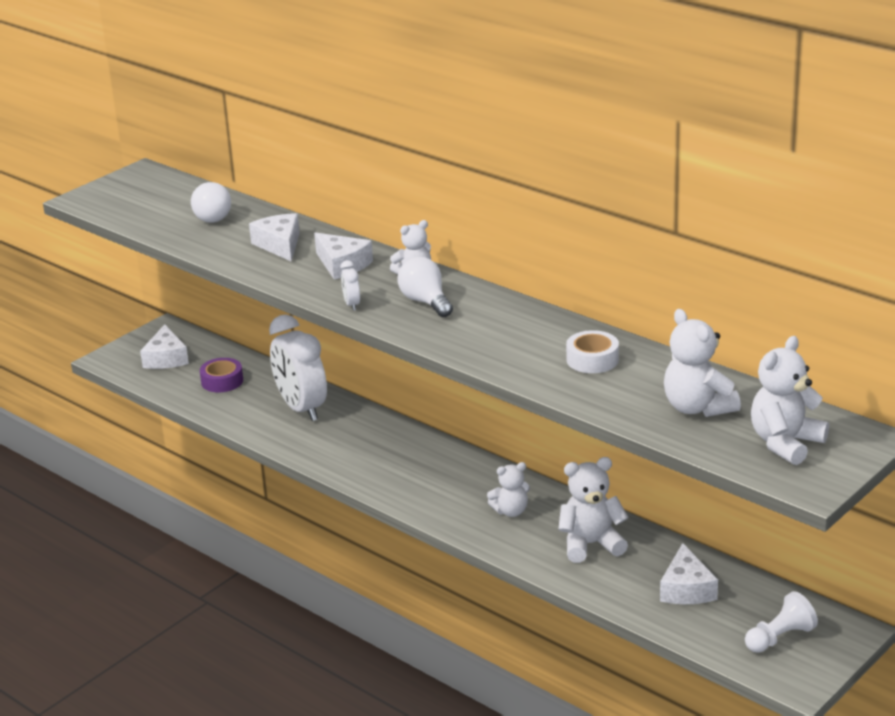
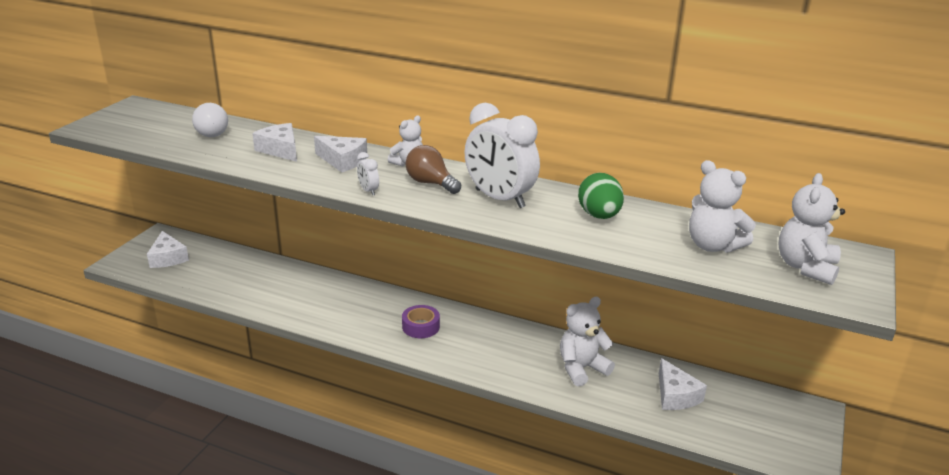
camera: 20 degrees left, 0 degrees up
purple tape [200,358,243,392] -> purple tape moved to [402,305,440,338]
white clock [269,315,327,421] -> white clock moved to [464,103,540,208]
white light bulb [397,257,453,317] -> brown light bulb [406,145,461,194]
white teddy bear [487,462,530,517] -> none
white tape [566,330,619,373] -> green egg [578,173,624,219]
white pawn [745,591,818,653] -> none

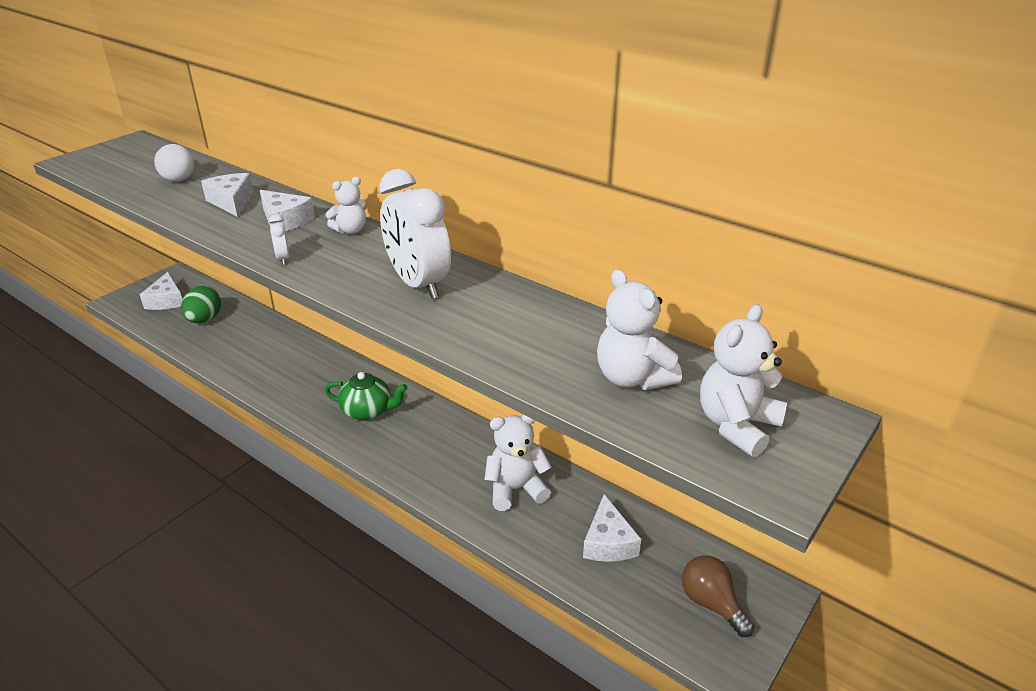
camera: 15 degrees right, 5 degrees up
purple tape [402,305,440,338] -> green teapot [325,372,407,420]
brown light bulb [406,145,461,194] -> brown light bulb moved to [682,556,754,637]
green egg [578,173,624,219] -> green egg moved to [181,286,221,323]

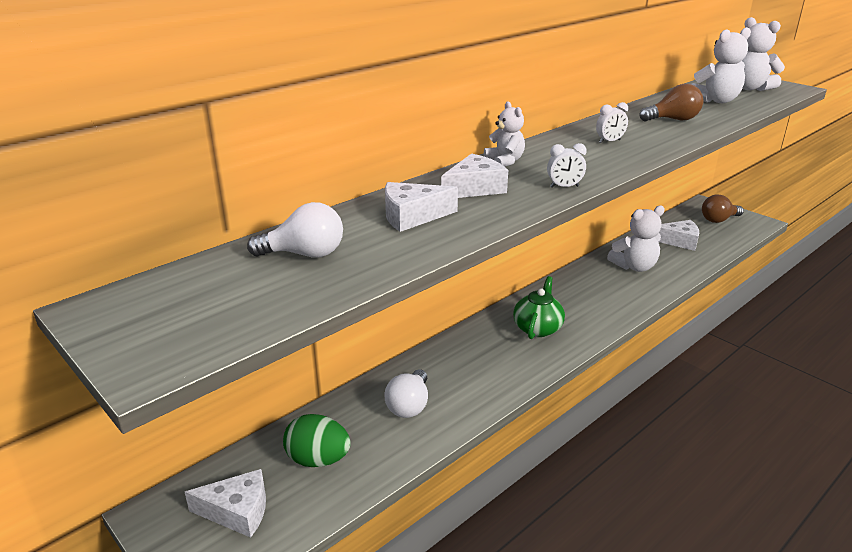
camera: 80 degrees left, 5 degrees down
white clock [379,169,451,299] -> white clock [596,102,628,143], size x0.41
white teddy bear [484,415,552,511] -> white teddy bear turned 105 degrees counterclockwise [607,206,665,272]
none -> white light bulb [385,369,428,418]
none -> brown light bulb [639,84,703,122]

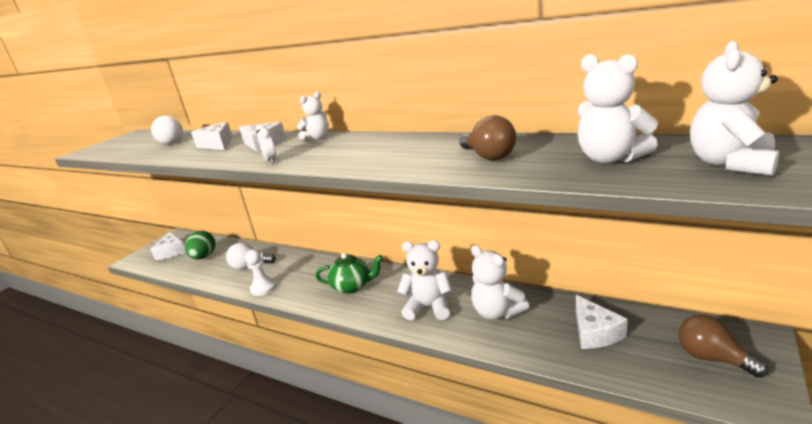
camera: 75 degrees right, 5 degrees down
white clock [596,102,628,143] -> none
none -> white pawn [245,249,276,296]
none -> white teddy bear [397,240,453,320]

